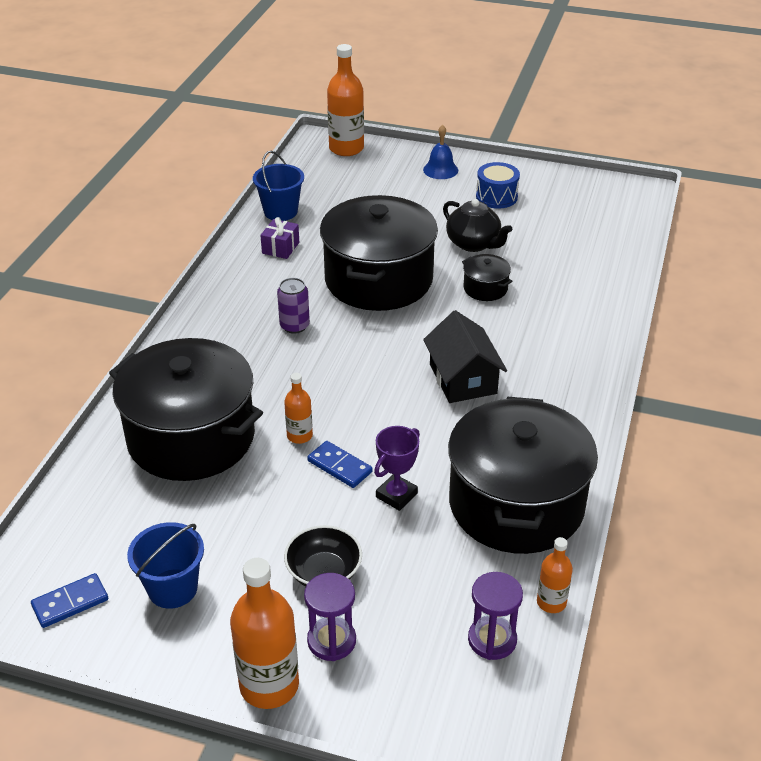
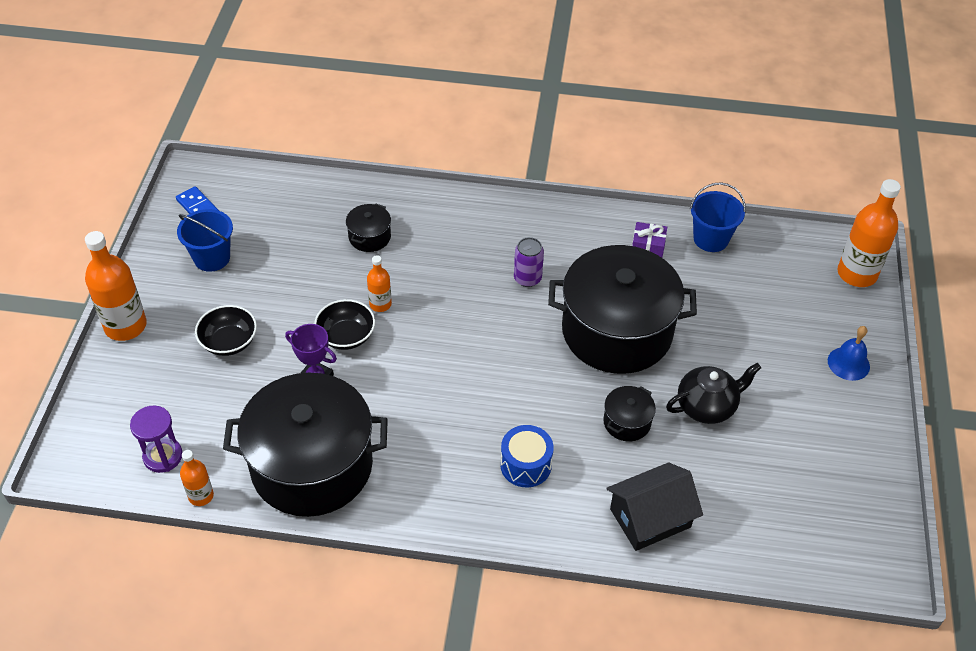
camera: 80 degrees right, 10 degrees up
black pot [109,338,263,481] -> black pot [346,204,391,252], size x0.41
purple hourglass [304,573,356,661] -> none
blue domino [307,441,372,488] -> black bowl [314,299,375,350]
black house [423,310,507,403] -> black house moved to [607,462,703,551]
black teapot [443,199,512,252] -> black teapot turned 150 degrees counterclockwise [666,363,761,424]
blue drum [476,162,520,209] -> blue drum moved to [500,425,554,488]

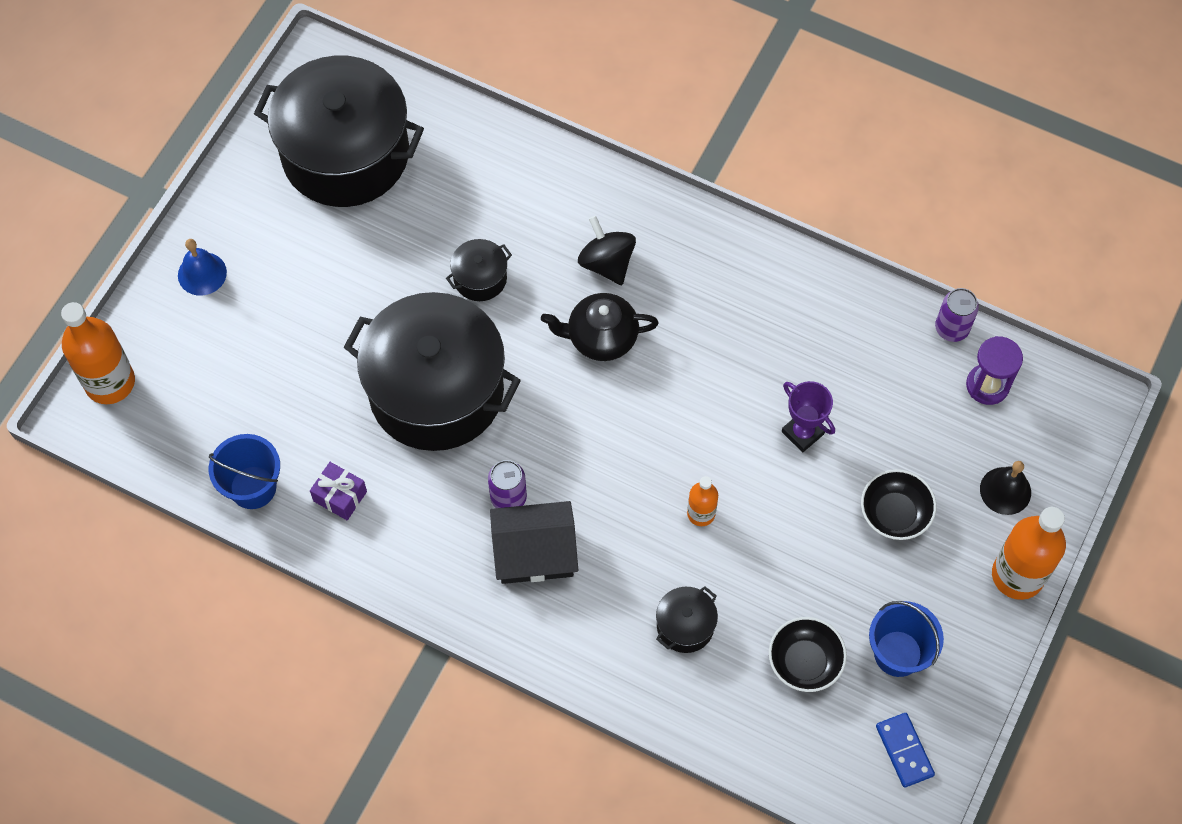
camera: 160 degrees left, 15 degrees up
orange bottle [180,450,214,506] -> purple can [935,288,979,342]
black pot [223,373,388,517] -> black pot moved to [254,56,424,207]
black bowl [314,299,375,350] -> black bowl moved to [769,617,847,692]
blue drum [500,425,554,488] -> black spinning top [578,216,636,285]
black house [607,462,703,551] -> black house moved to [490,501,578,584]
black teapot [666,363,761,424] -> black teapot moved to [541,293,659,361]
none -> black bell [980,461,1031,515]

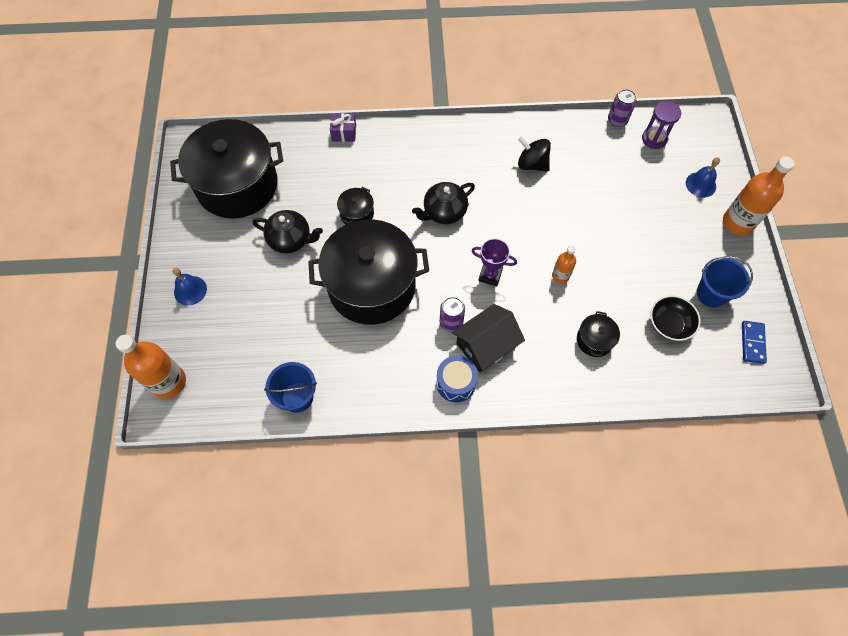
camera: 30 degrees left, 0 degrees up
purple gift [310,462,367,520] -> purple gift moved to [330,113,356,142]
black spinning top [578,216,636,285] -> black spinning top moved to [518,136,551,172]
purple trophy [782,381,835,452] -> purple trophy moved to [471,238,517,286]
black bowl [861,469,937,540] -> none
blue domino [876,713,935,788] -> blue domino turned 60 degrees clockwise [742,321,767,364]
black bell [980,461,1031,515] -> blue bell [686,157,720,198]
none -> black teapot [253,210,323,253]
none -> blue drum [436,356,478,403]

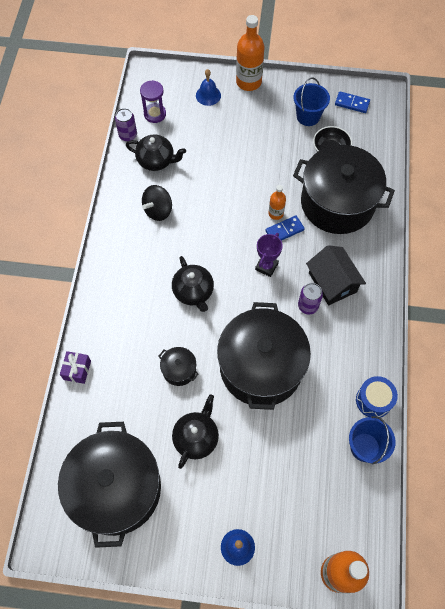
camera: 80 degrees left, 0 degrees up
blue drum [436,356,478,403] -> blue drum moved to [356,376,398,418]
black pot [577,311,620,357] -> black pot [293,145,395,234], size x2.46
none -> black teapot [126,134,186,171]
none -> blue domino [265,215,305,241]

